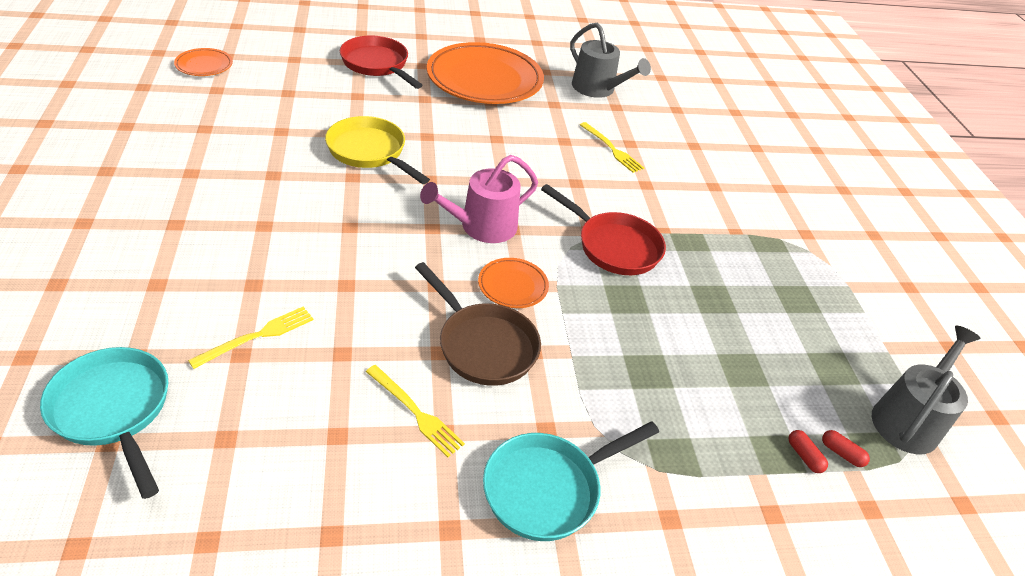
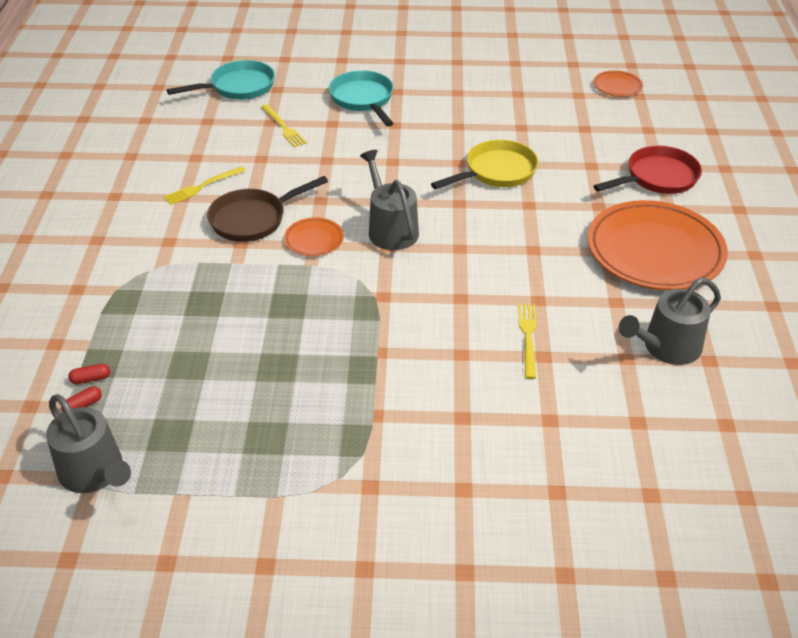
camera: 105 degrees right, 0 degrees up
pink watering can [420,155,538,243] -> grey watering can [360,150,419,250]
turquoise pan [483,421,659,541] -> turquoise pan moved to [329,70,394,127]
red pan [541,184,666,275] -> none
yellow fork [580,122,644,173] -> yellow fork turned 120 degrees clockwise [518,304,537,379]

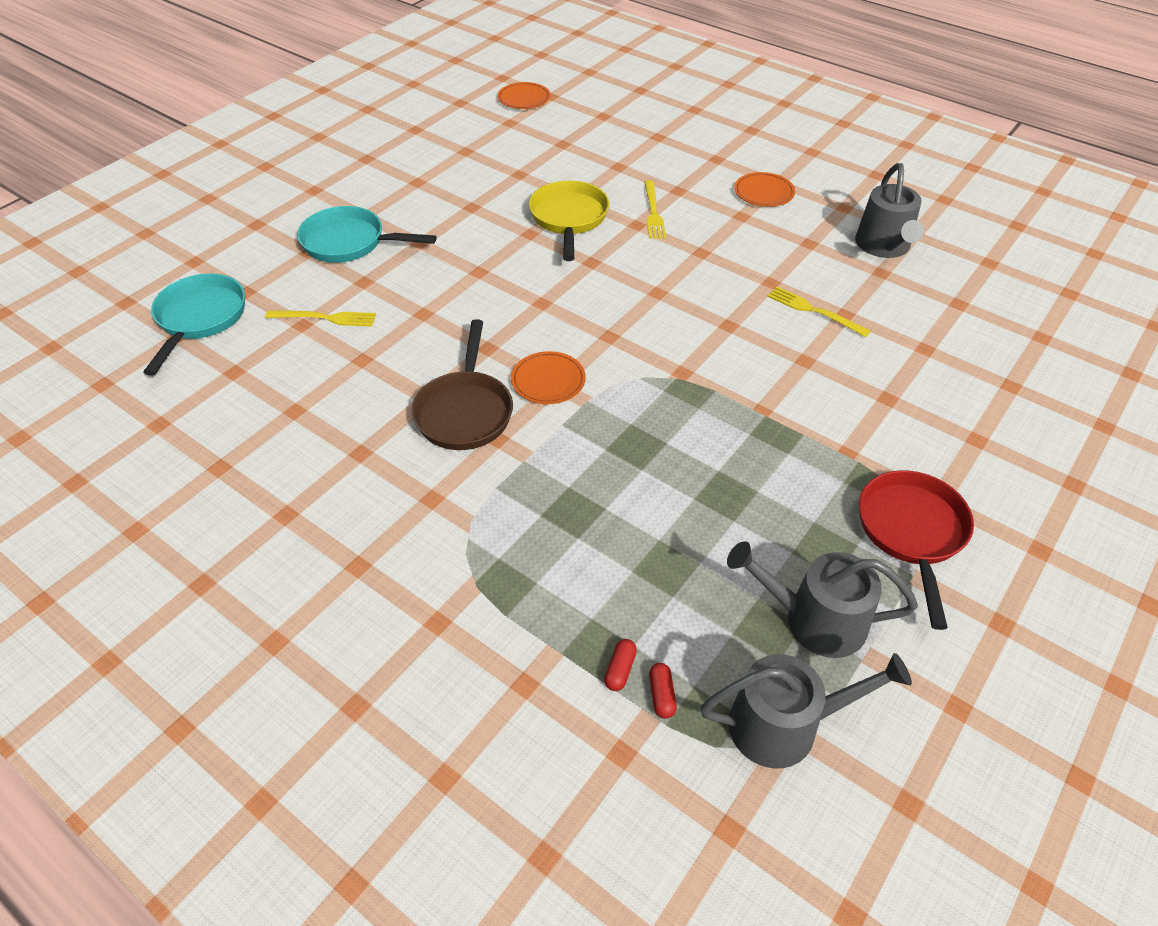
camera: 55 degrees left, 5 degrees up
yellow fork [164,166,246,205] -> yellow fork moved to [644,180,666,239]
grey watering can [360,150,419,250] -> grey watering can moved to [727,541,918,658]
orange plate [587,200,728,290] -> orange plate [734,172,795,207], size x0.44
red pan [593,146,702,194] -> red pan moved to [859,470,974,630]

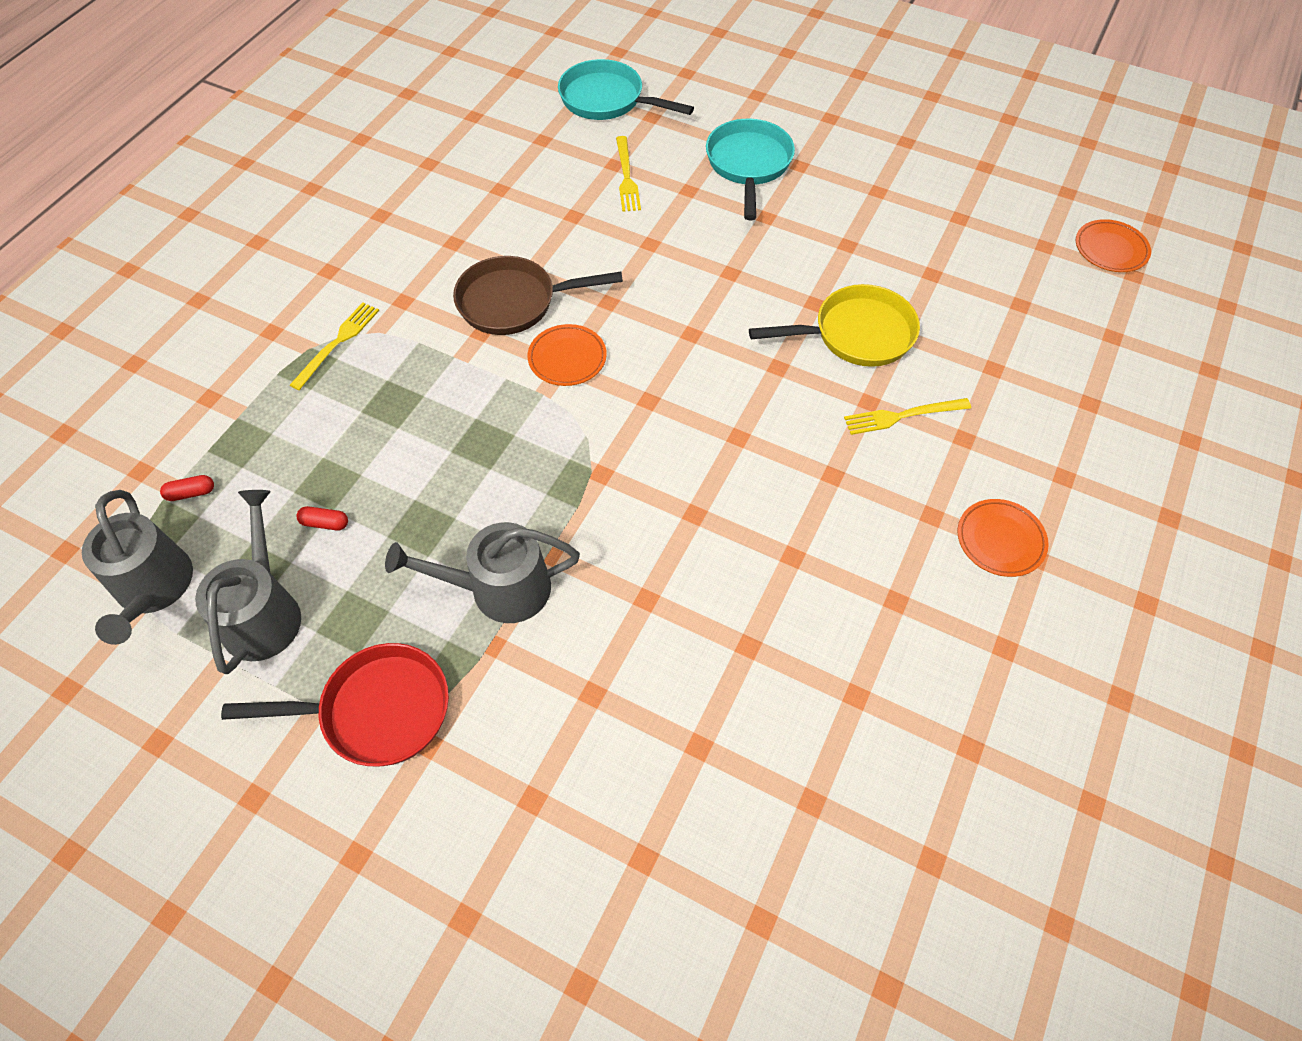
camera: 80 degrees right, 10 degrees up
turquoise pan [143,273,245,376] -> turquoise pan turned 150 degrees counterclockwise [558,59,694,120]
red capsule [604,639,637,691] -> red capsule moved to [297,506,348,531]
yellow fork [767,287,871,337] -> yellow fork moved to [290,302,379,390]
grey watering can [855,163,924,258] -> grey watering can moved to [385,522,580,623]

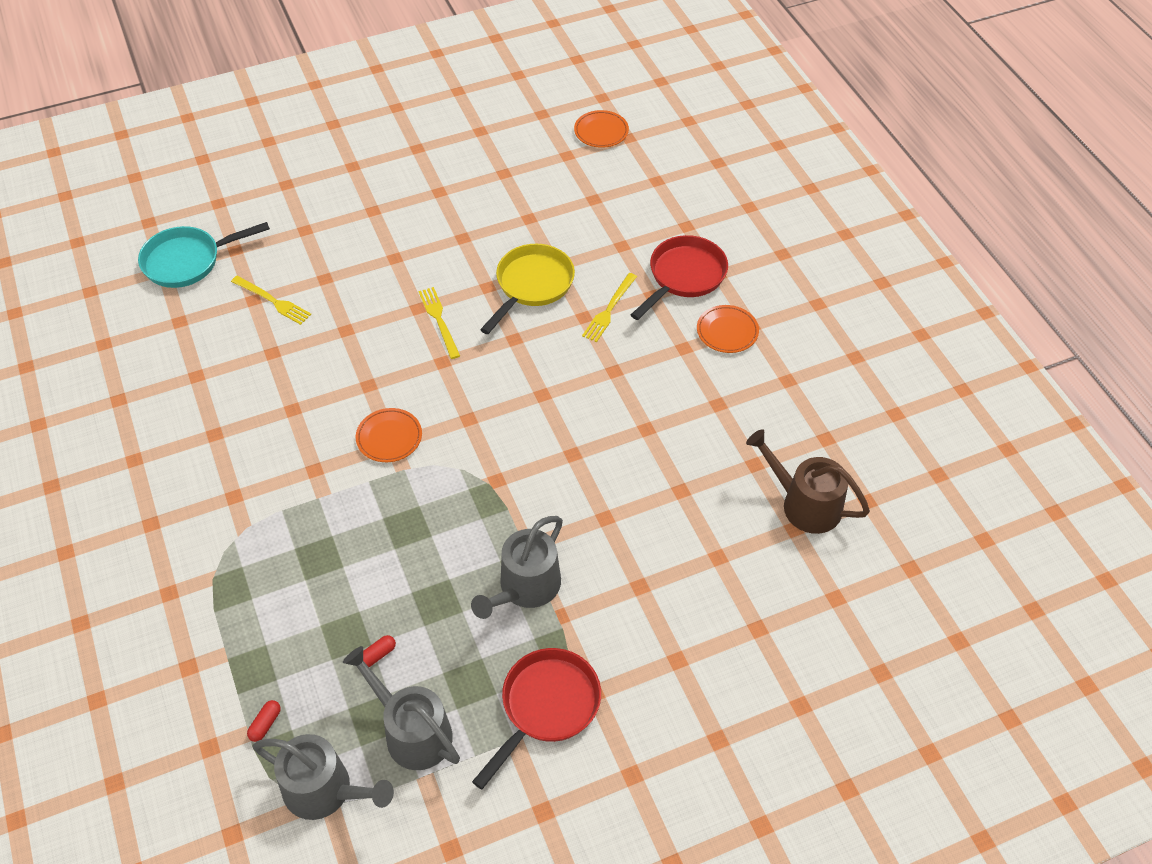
camera: 50 degrees left, 5 degrees down
yellow fork [290,302,379,390] -> yellow fork moved to [418,287,460,359]
brown pan [453,256,623,335] -> none
turquoise pan [706,119,795,220] -> none
none -> red pan [631,235,728,320]
none -> brown watering can [746,429,870,534]

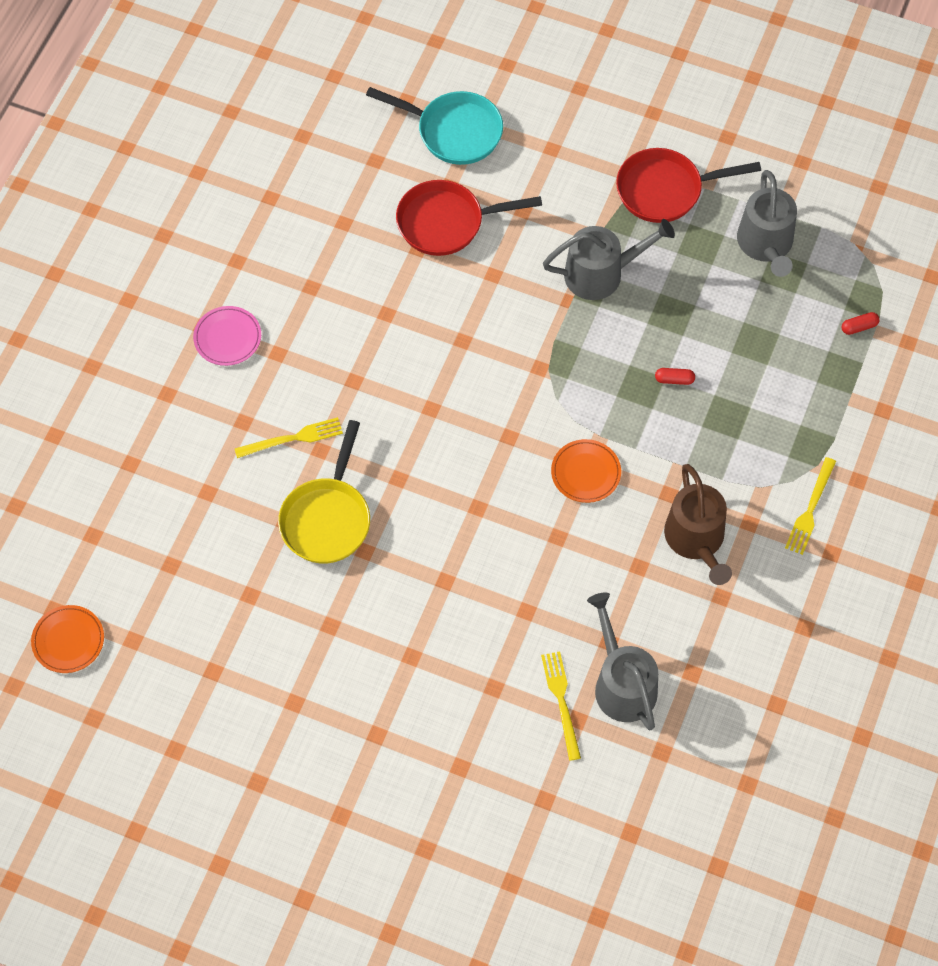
camera: 135 degrees left, 10 degrees up
turquoise pan [138,222,270,288] -> turquoise pan moved to [366,87,503,165]
grey watering can [253,734,394,820] -> grey watering can moved to [587,593,658,730]
red capsule [363,635,396,667] -> red capsule moved to [655,368,695,385]
yellow fork [418,287,460,359] -> yellow fork moved to [785,457,836,555]
yellow pan [480,244,575,334] -> yellow pan turned 60 degrees counterclockwise [278,420,370,563]
red pan [631,235,728,320] -> red pan moved to [396,180,542,256]
orange plate [697,305,759,353] -> pink plate [193,306,261,366]
brown watering can [746,429,870,534] -> brown watering can moved to [664,464,732,585]

